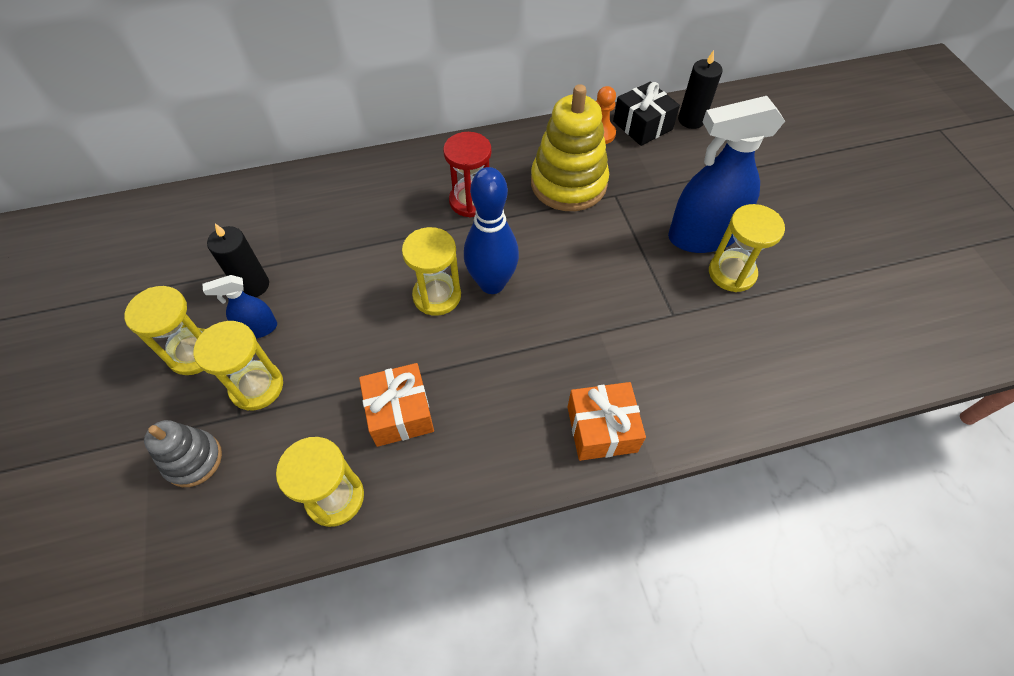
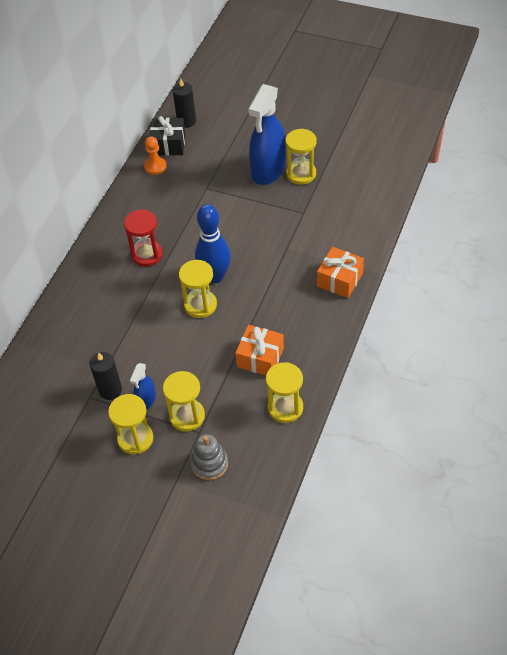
camera: 50 degrees left, 5 degrees down
yellow stacking toy [531,84,609,211] -> none

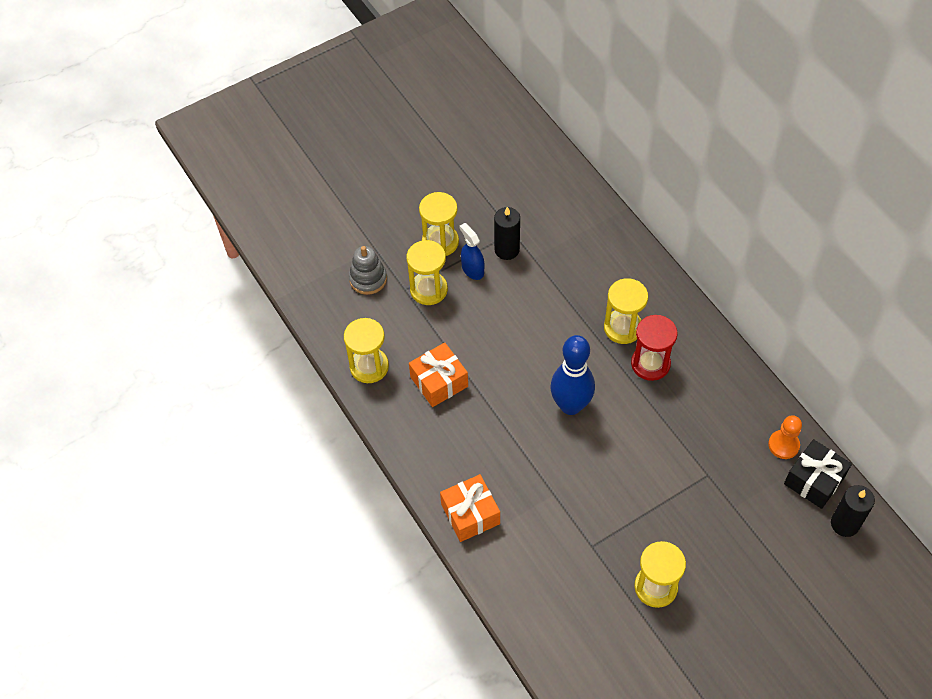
camera: 125 degrees right, 5 degrees up
yellow hourglass [179,260,217,318] -> yellow hourglass moved to [604,278,648,344]
blue spray bottle [248,84,286,185] -> none

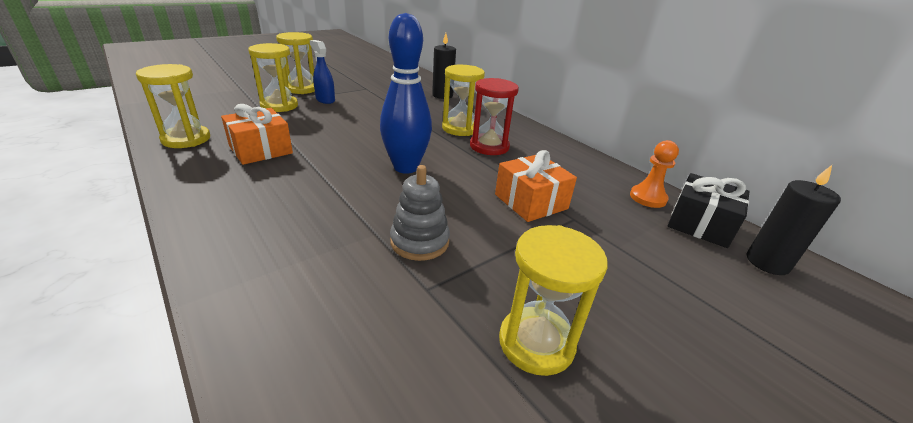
camera: 10 degrees left, 25 degrees down
grey stacking toy [349,246,387,295] -> grey stacking toy moved to [390,165,450,261]
orange gift [440,474,500,542] -> orange gift moved to [495,150,577,222]
black candle [494,207,520,260] -> black candle moved to [432,33,456,99]

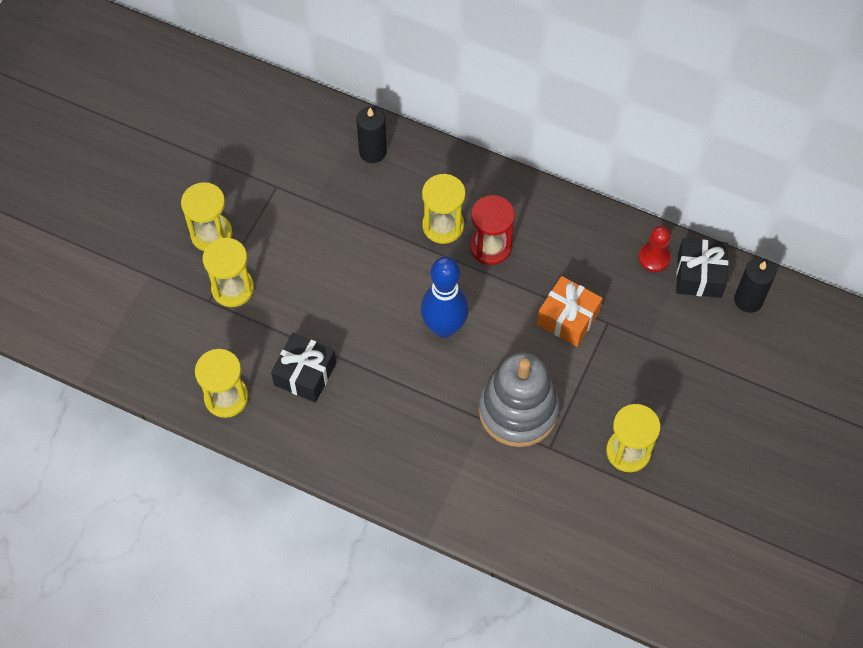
camera: 25 degrees left, 30 degrees up
orange gift [221,104,293,165] -> black gift [271,333,336,403]
blue spray bottle [309,40,335,104] -> none
grey stacking toy [390,165,450,261] -> grey stacking toy [479,353,559,447], size x1.79
orange pawn [630,140,679,208] -> red pawn [638,226,671,272]

